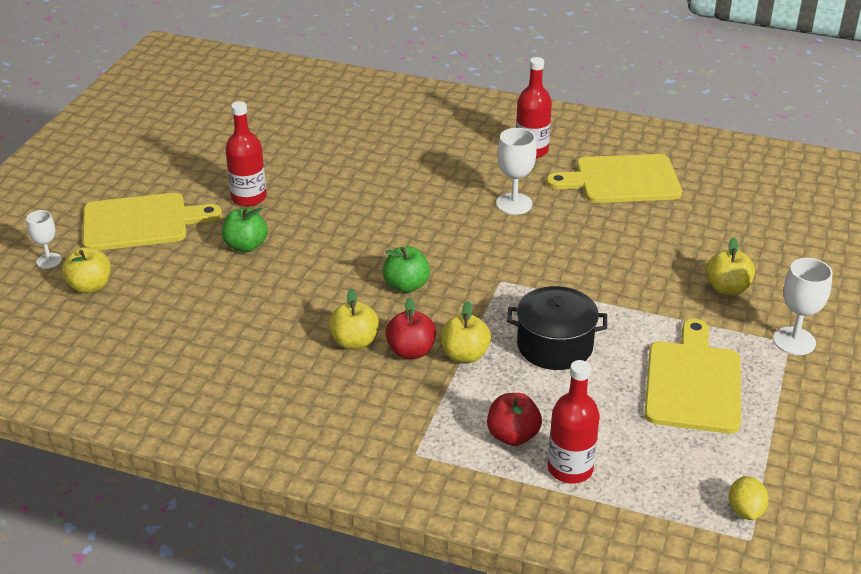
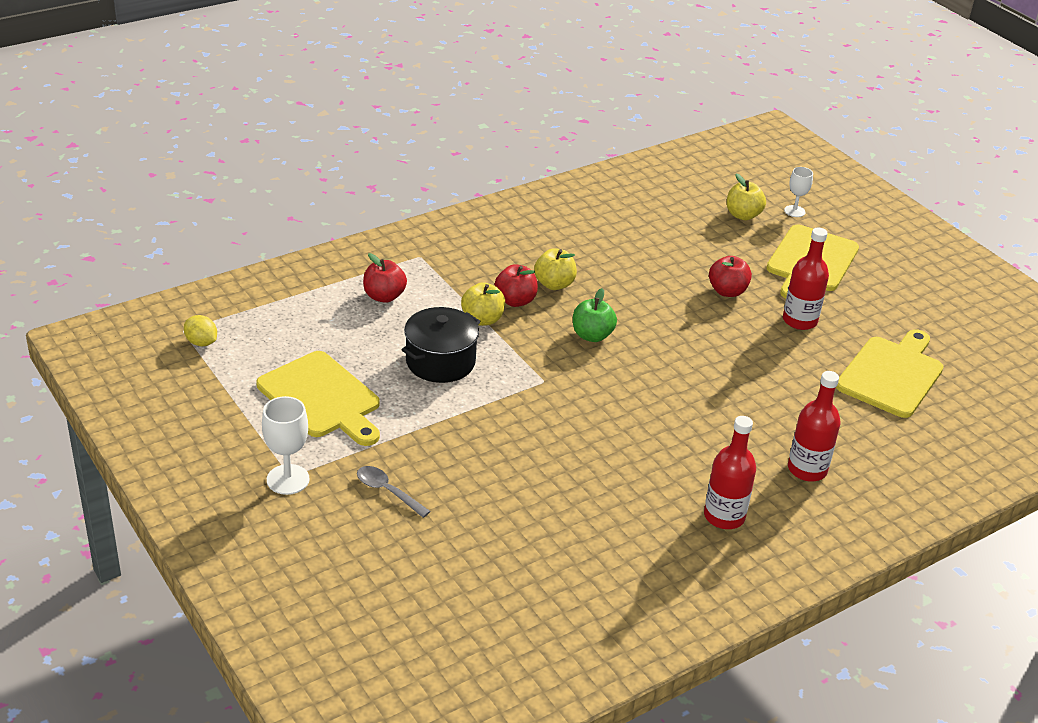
camera: 125 degrees right, 0 degrees up
green apple [222,208,268,252] -> red apple [709,256,752,297]
white goblet [496,128,537,215] -> none
yellow cutting board [546,154,682,203] -> yellow cutting board moved to [836,329,944,418]
red bottle [548,360,600,484] -> red bottle moved to [788,371,840,481]
yellow apple [706,237,755,295] -> grey spoon [357,466,431,518]

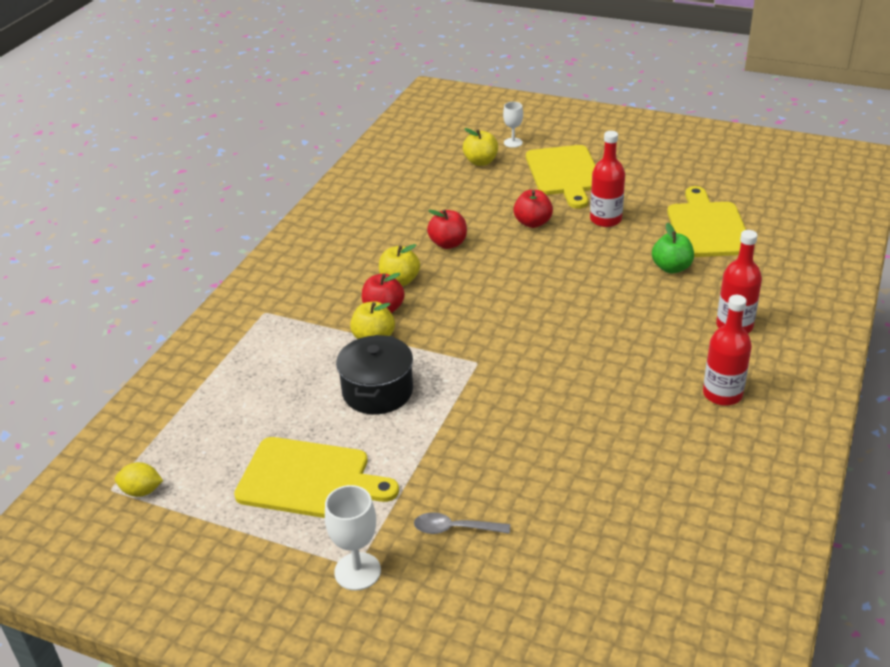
camera: 30 degrees left, 0 degrees up
red apple [363,253,407,303] -> red apple moved to [427,209,467,249]
green apple [573,288,617,342] -> green apple moved to [652,223,694,273]

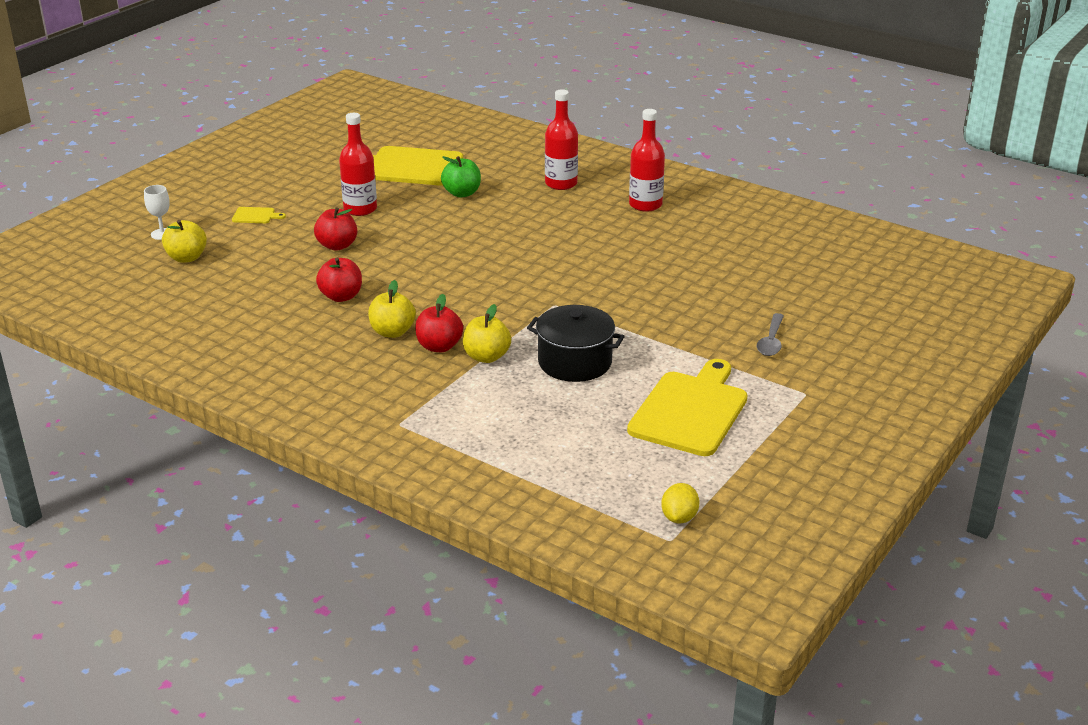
camera: 80 degrees left, 5 degrees down
white goblet [325,485,381,591] -> none
yellow cutting board [526,145,596,209] -> yellow cutting board [232,207,286,223], size x0.41

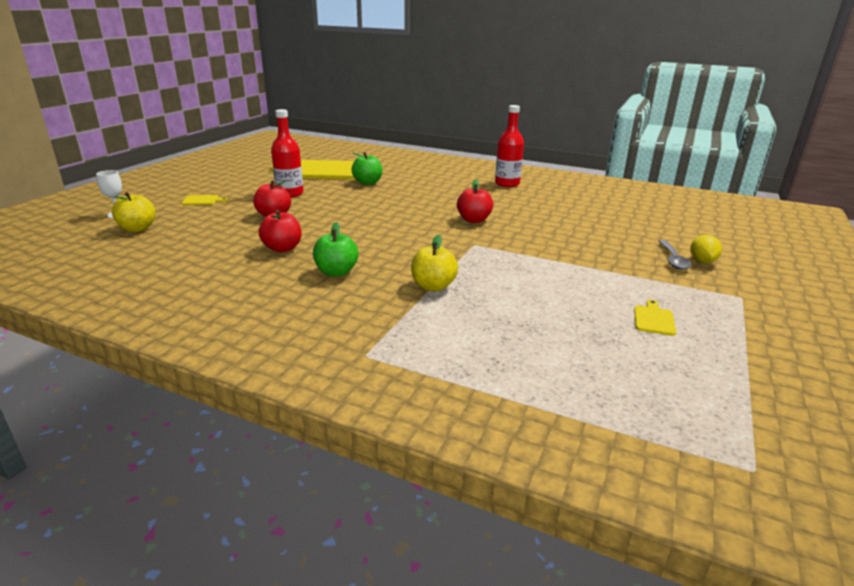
camera: 10 degrees left, 5 degrees down
yellow apple [368,280,416,338] -> green apple [313,222,359,277]
red apple [415,294,463,352] -> red apple moved to [457,179,493,223]
black pot [527,305,625,382] -> none
red bottle [545,89,578,190] -> none
yellow cutting board [627,359,747,456] -> yellow cutting board [634,300,676,336], size x0.41
yellow lemon [661,483,699,524] -> yellow lemon moved to [690,235,722,263]

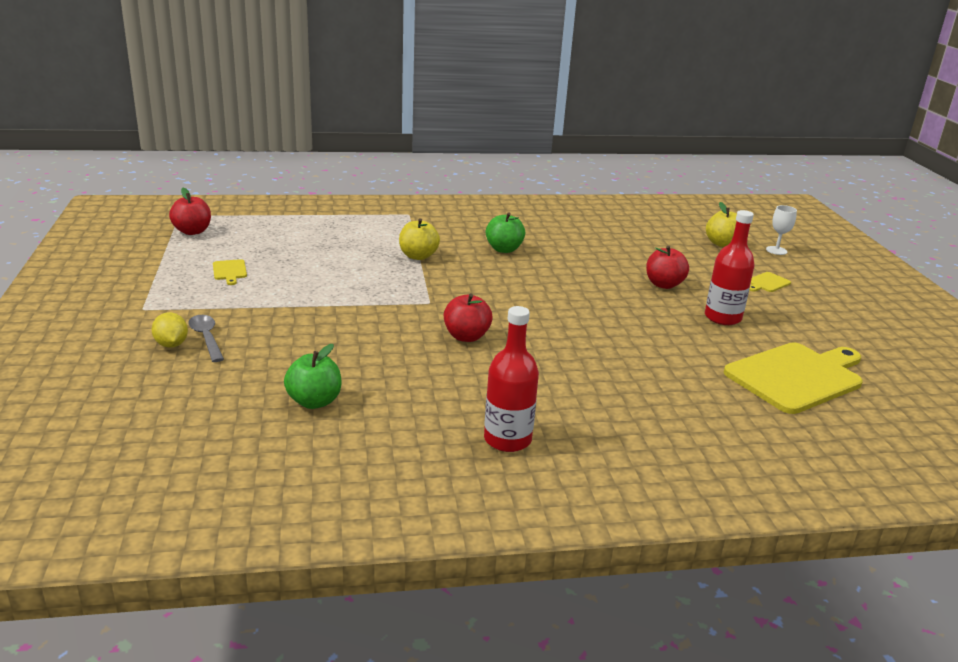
camera: 145 degrees right, 0 degrees up
red apple [259,210,302,253] -> red apple moved to [169,188,211,235]
green apple [352,152,383,185] -> green apple moved to [284,344,341,409]

